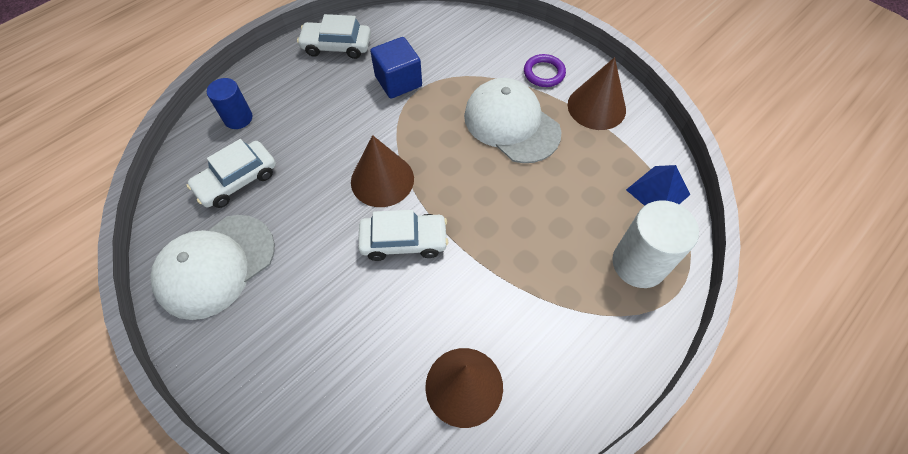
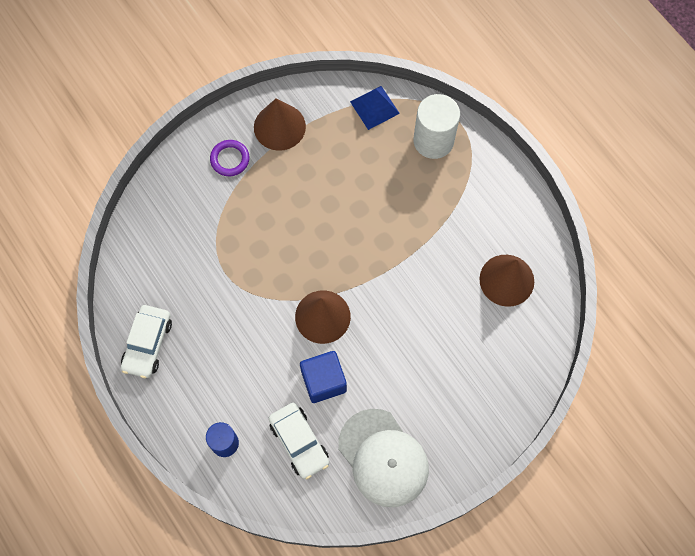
camera: 80 degrees left, 10 degrees up
white car [358,210,448,261] -> none
blue cube [370,37,422,99] -> blue cube moved to [300,351,347,403]
white cap [464,78,561,163] -> none

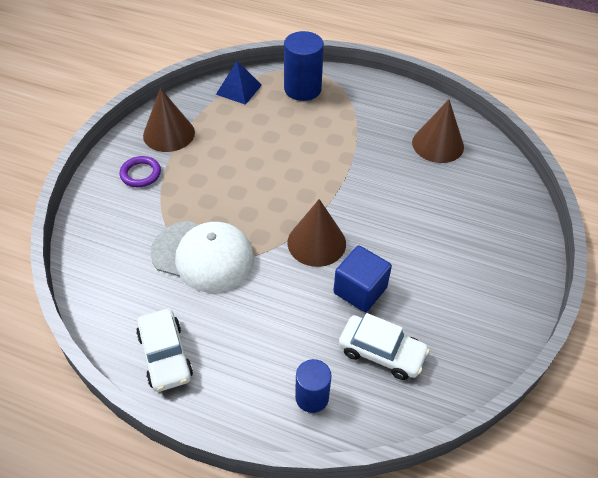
camera: 35 degrees left, 20 degrees down
white cap [338,409,429,507] -> white cap moved to [151,221,254,293]
white cylinder [413,94,460,159] -> blue cylinder [284,31,324,101]

